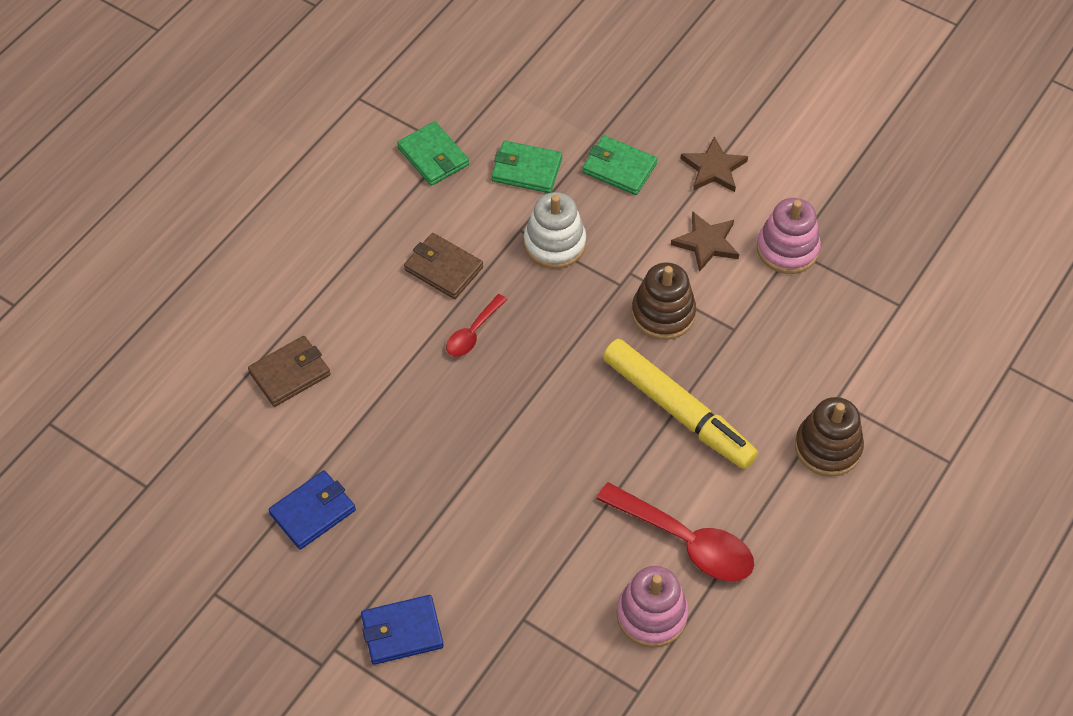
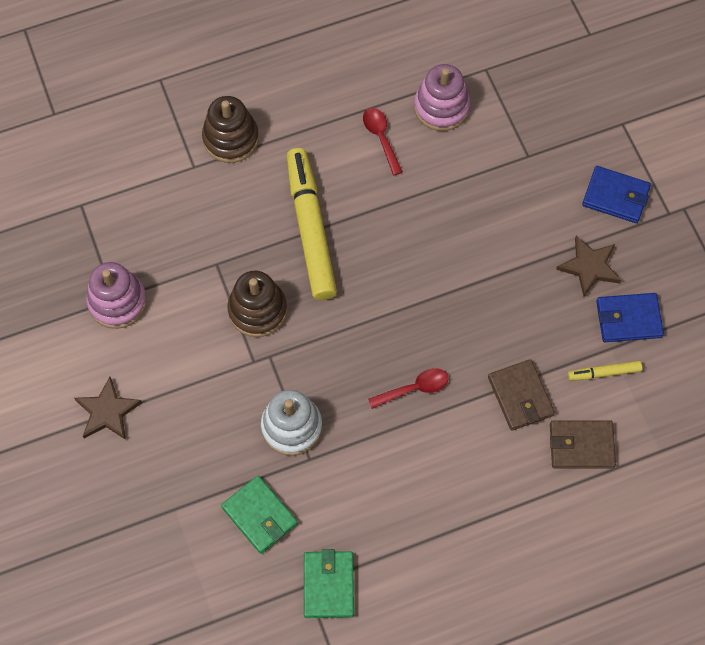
camera: 145 degrees left, 10 degrees up
brown wallet [404,233,483,299] -> brown wallet moved to [488,359,555,431]
green wallet [582,135,657,195] -> none
red spoon [596,482,754,581] -> red spoon [363,108,403,175], size x0.55
brown star [671,211,739,272] -> brown star moved to [556,236,621,297]
none -> yellow marker [568,361,642,381]

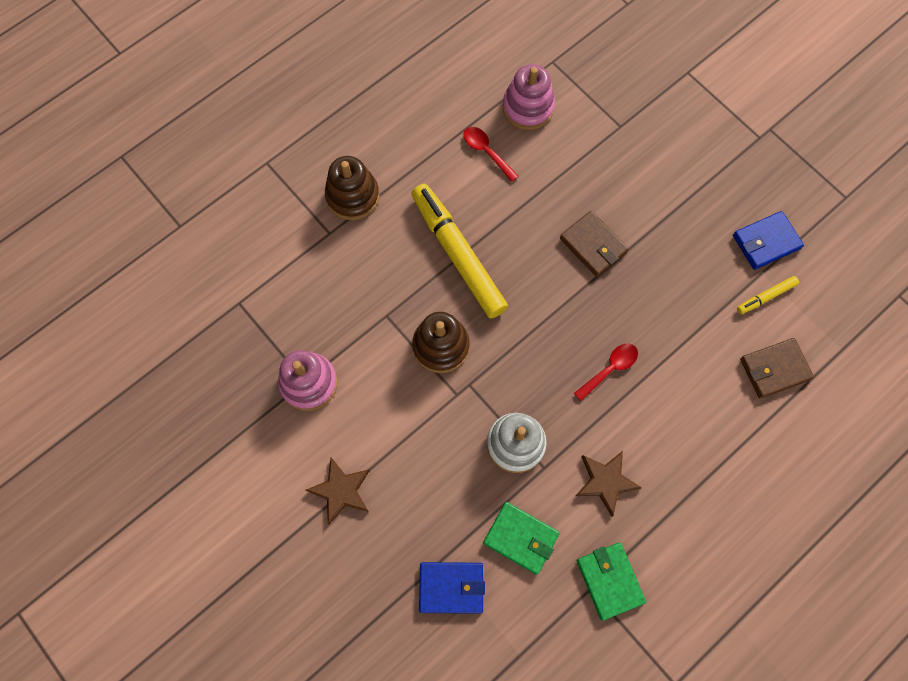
camera: 20 degrees left, 5 degrees up
brown wallet [488,359,555,431] -> brown wallet moved to [560,211,629,277]
brown star [556,236,621,297] -> brown star moved to [576,451,642,517]
blue wallet [582,166,651,223] -> blue wallet moved to [419,562,485,614]

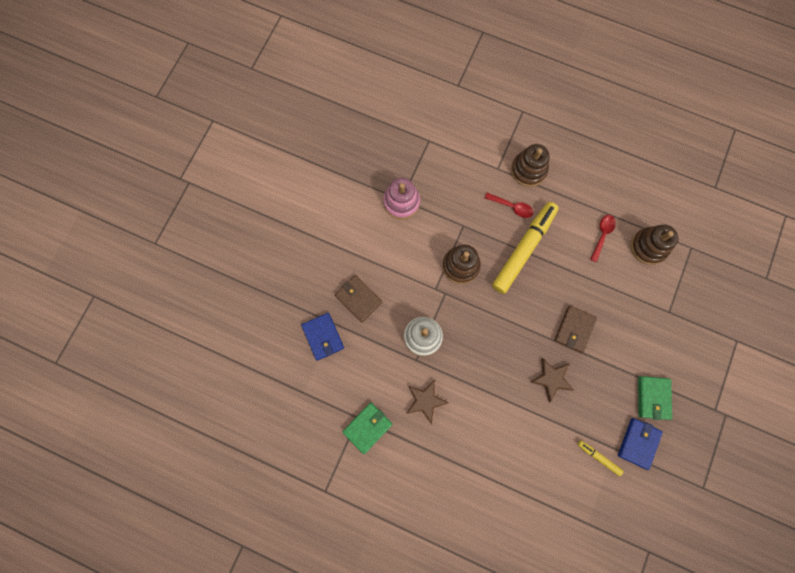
camera: 65 degrees right, 5 degrees up
brown star [306,458,370,525] -> brown star moved to [530,358,574,402]
green wallet [483,502,559,575] -> green wallet moved to [638,376,672,420]
pink stacking toy [502,64,555,130] -> brown stacking toy [631,225,678,265]
red spoon [574,344,638,401] -> red spoon moved to [484,193,533,218]
blue wallet [733,211,804,270] -> blue wallet turned 75 degrees clockwise [618,418,663,470]
brown wallet [740,338,814,398] -> brown wallet moved to [335,275,382,322]

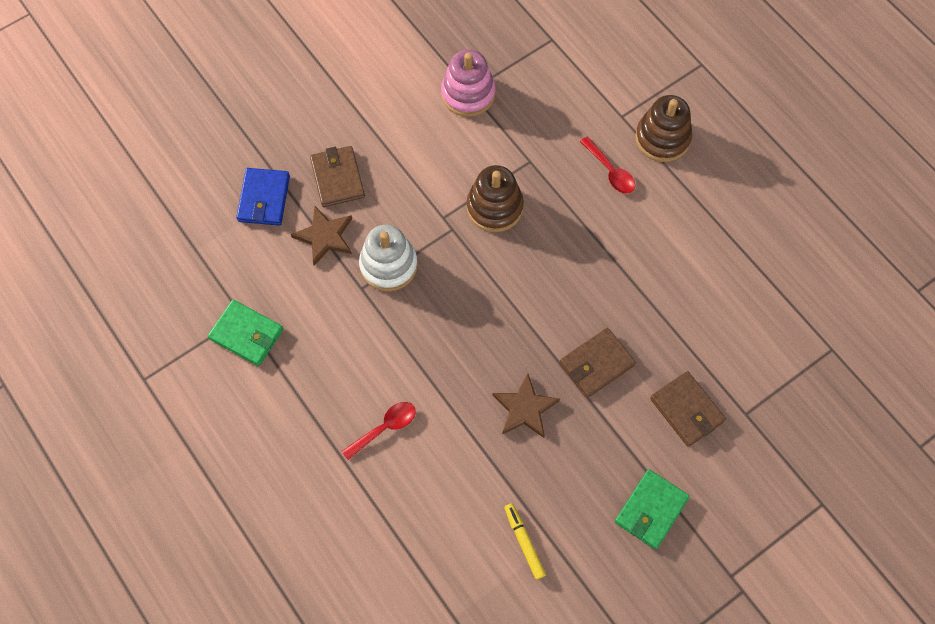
camera: 30 degrees right, 10 degrees down
green wallet [342,403,392,454] -> green wallet turned 45 degrees clockwise [208,300,283,366]
brown star [407,379,448,424] -> brown star moved to [291,206,352,266]
yellow marker [492,202,559,294] -> none
red spoon [590,215,616,262] -> red spoon moved to [341,402,416,460]
blue wallet [618,418,663,470] -> none
brown stacking toy [631,225,678,265] -> none
none -> brown wallet [650,371,726,447]

